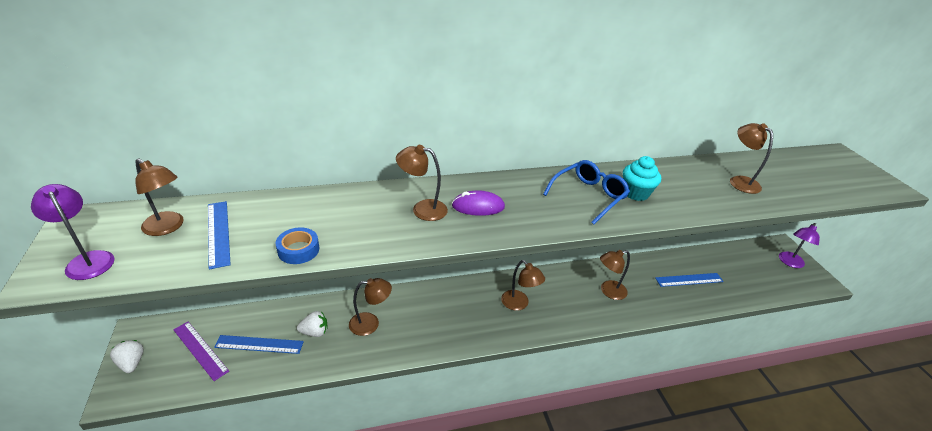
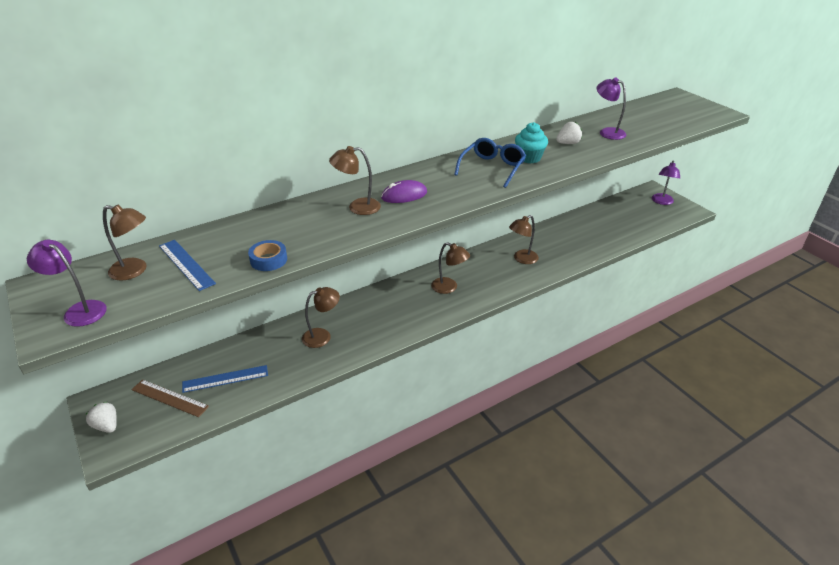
camera: 15 degrees left, 0 degrees up
purple ruler [173,322,229,381] -> brown ruler [132,379,209,417]
white strawberry [297,311,328,337] -> white strawberry moved to [556,122,582,144]
blue ruler [655,273,724,287] -> none
brown lamp [730,123,773,194] -> purple lamp [597,77,626,140]

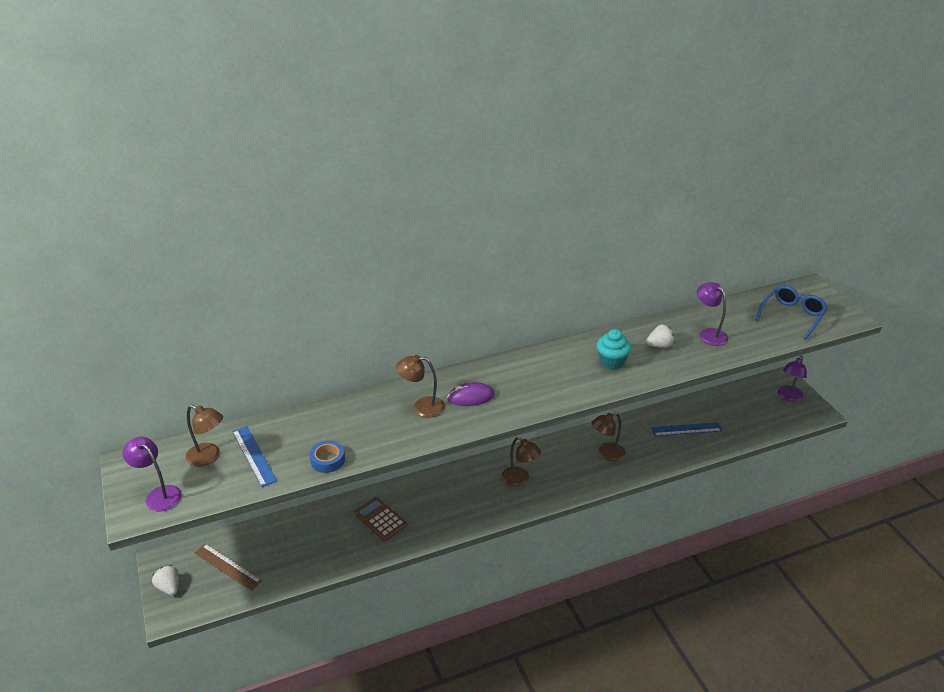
camera: 10 degrees right, 0 degrees up
blue ruler [182,365,268,393] -> blue ruler moved to [651,422,722,436]
brown lamp [302,287,340,348] -> brown calculator [354,497,407,541]
blue glasses [454,138,526,188] -> blue glasses moved to [756,285,828,339]

